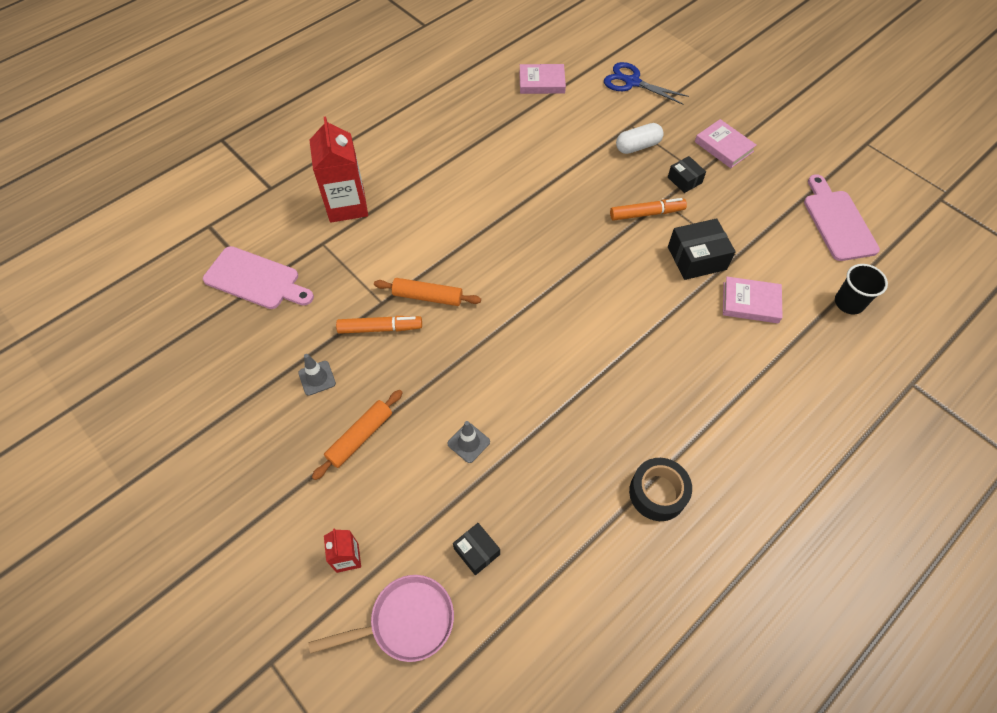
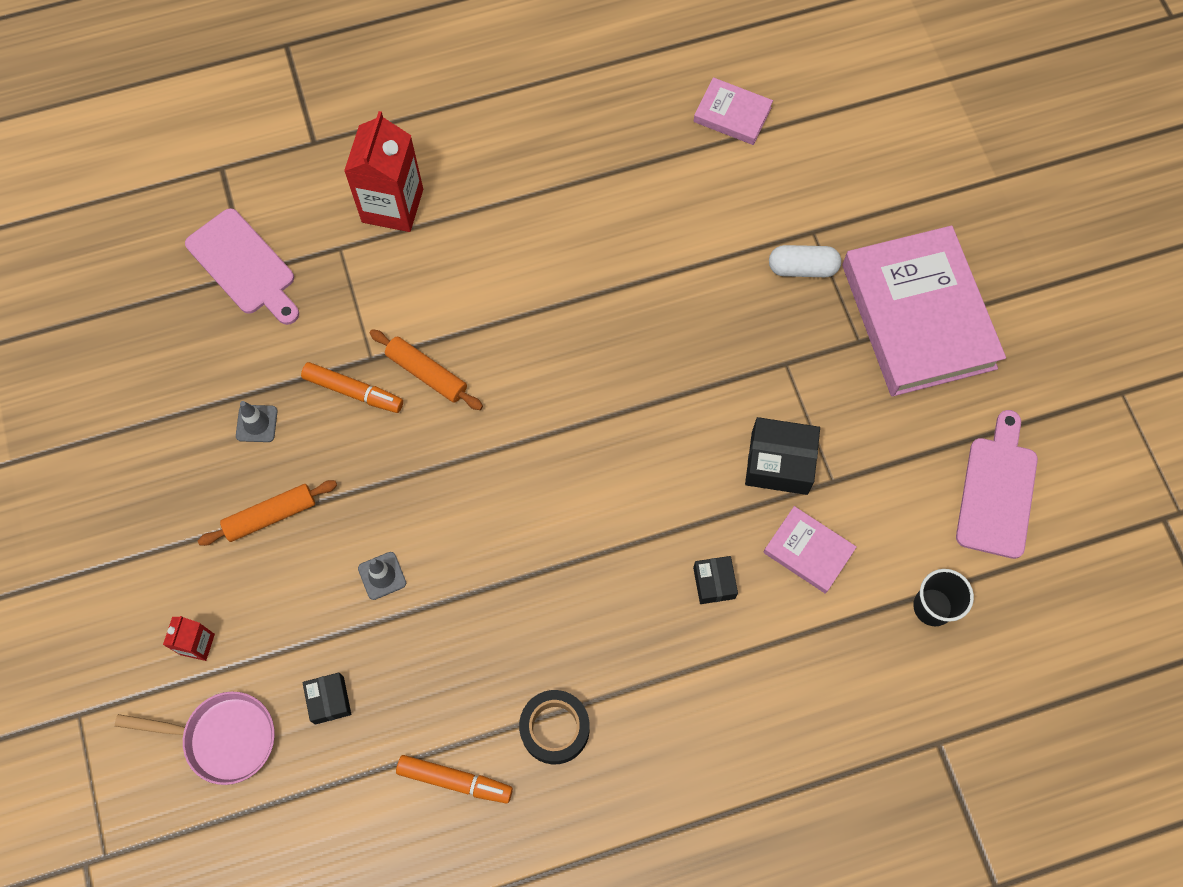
camera: 25 degrees right, 10 degrees up
blue scissors [604,62,689,105] -> none
orange marker [610,198,687,221] -> orange marker moved to [396,755,513,804]
black box [668,156,706,193] -> black box moved to [693,556,738,604]
pink book [695,119,757,168] -> pink book [842,226,1006,397], size x2.18

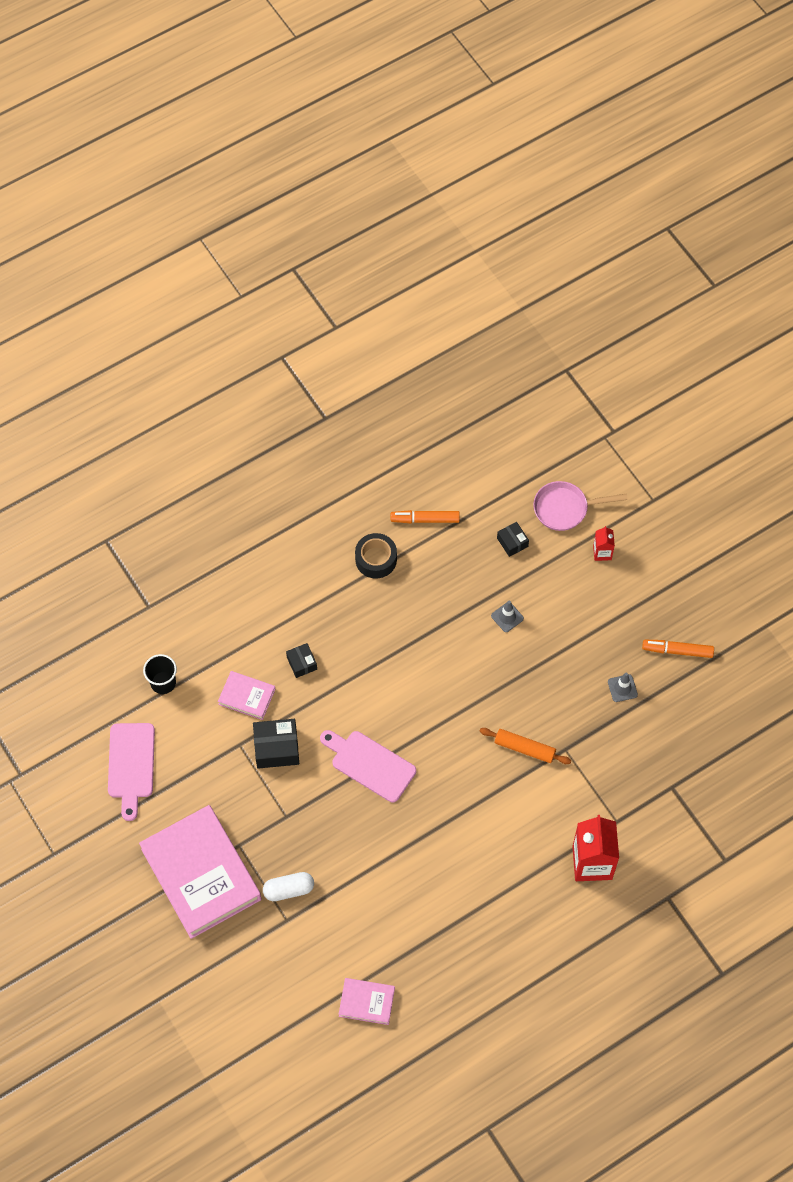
camera: 165 degrees right, 5 degrees down
pink cutting board [185,208,299,325] -> pink cutting board moved to [320,730,416,802]
orange rolling pin [198,480,337,546] -> none
orange marker [301,362,403,413] -> orange marker moved to [642,640,714,658]

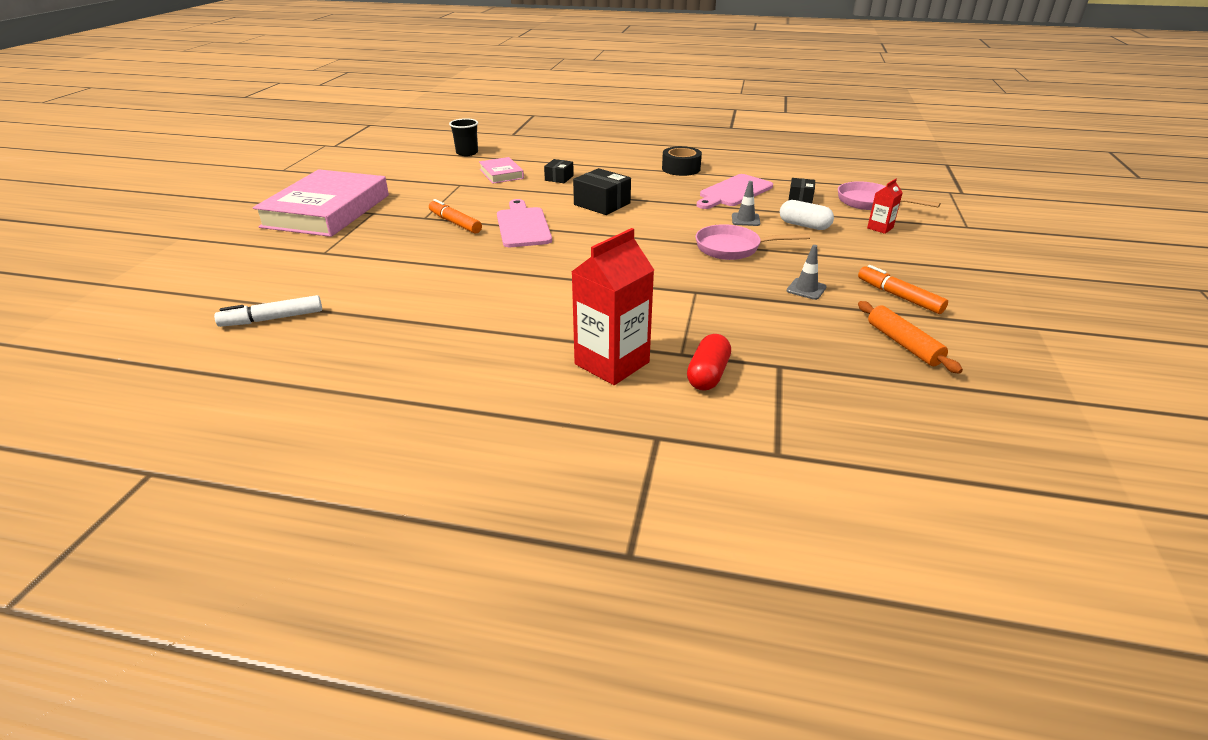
camera: 45 degrees right, 30 degrees down
pink cutting board [108,723,155,821] -> pink cutting board moved to [697,174,773,209]
black box [253,719,299,769] -> black box moved to [573,168,631,215]
white capsule [263,872,314,901] -> white capsule moved to [780,200,834,230]
pink book [339,978,395,1025] -> white marker [214,295,322,327]
orange marker [391,510,460,523] -> orange marker moved to [429,199,482,234]
orange rolling pin [480,728,571,764] -> orange rolling pin moved to [858,301,963,374]
none -> red capsule [687,334,731,391]
none -> pink pan [696,224,810,260]

